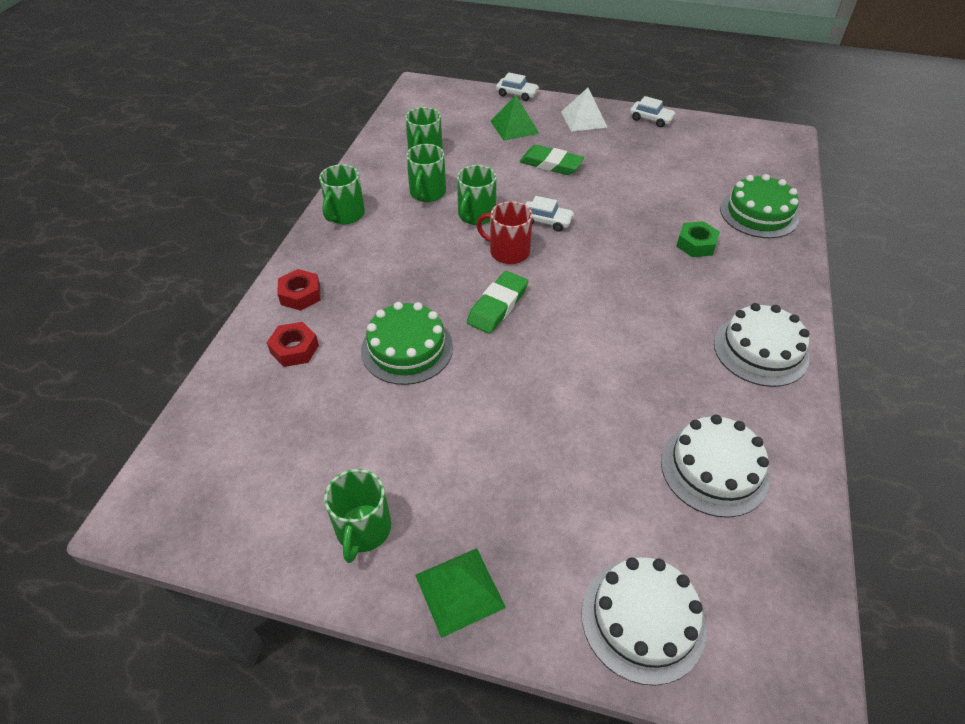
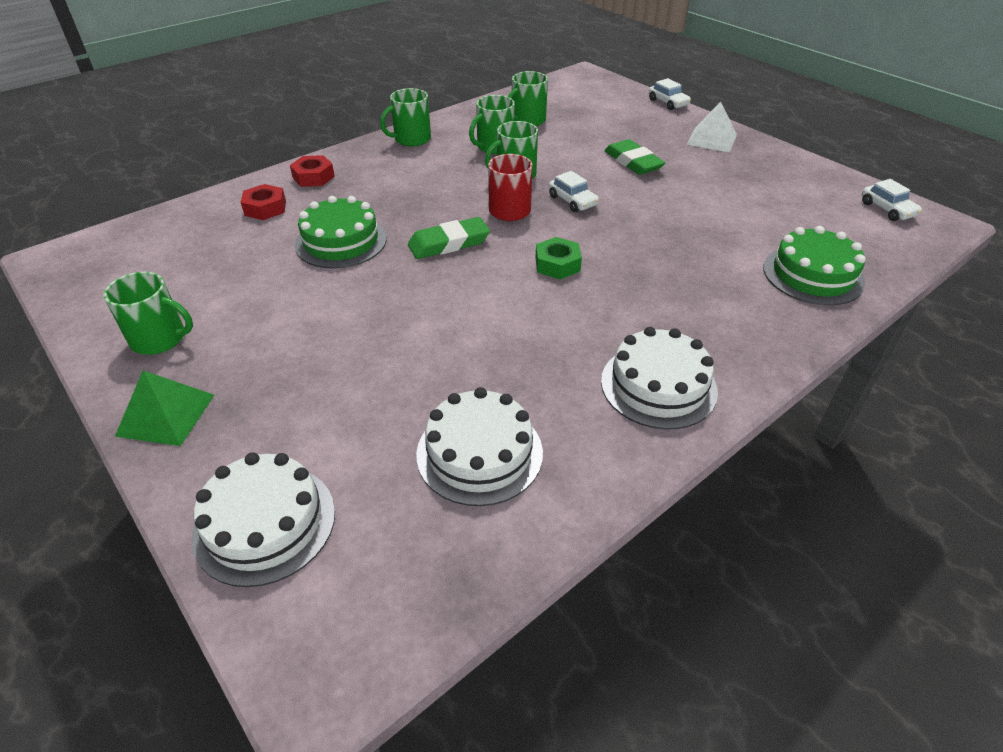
camera: 35 degrees right, 5 degrees down
green mug [324,469,391,563] -> green mug turned 120 degrees counterclockwise [104,272,193,355]
green pyramid [490,95,539,141] -> none
white car [630,96,676,127] -> white car moved to [862,179,922,221]
green nut [676,221,720,257] -> green nut moved to [535,237,582,279]

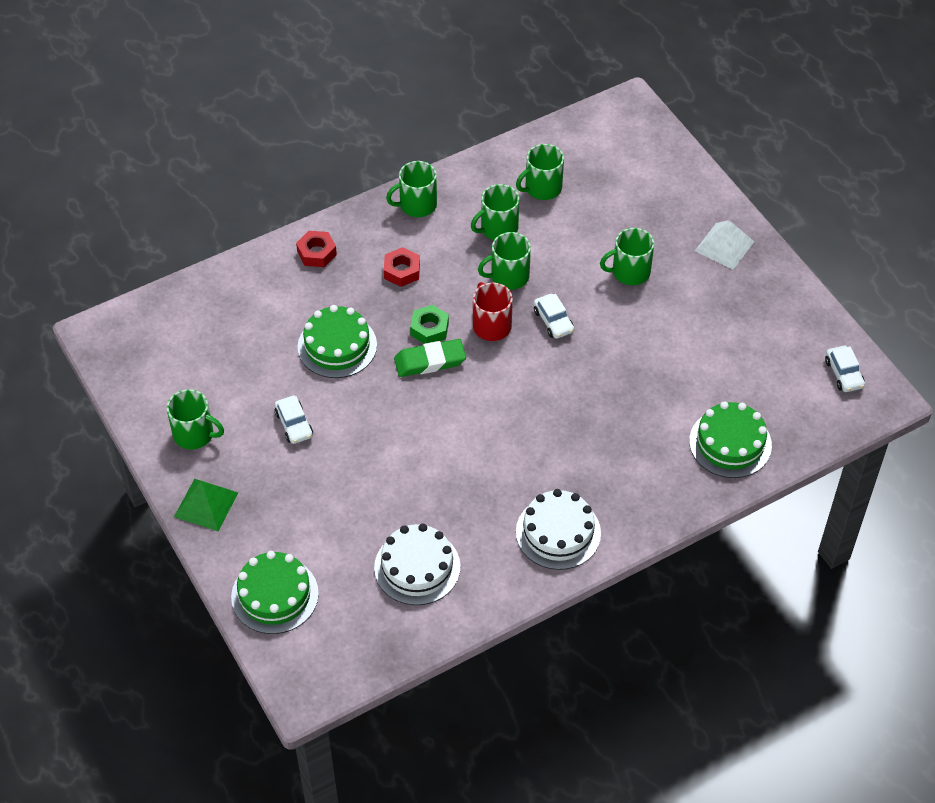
camera: 10 degrees right, 10 degrees up
white cake [192,452,335,587] -> green cake [231,551,319,634]
red nut [241,184,286,220] -> red nut moved to [384,247,420,287]
green nut [535,237,582,279] -> green nut moved to [410,305,449,344]
green eraser [604,139,665,175] -> green mug [600,228,654,285]
white car [649,78,691,110] -> white car moved to [275,396,313,444]

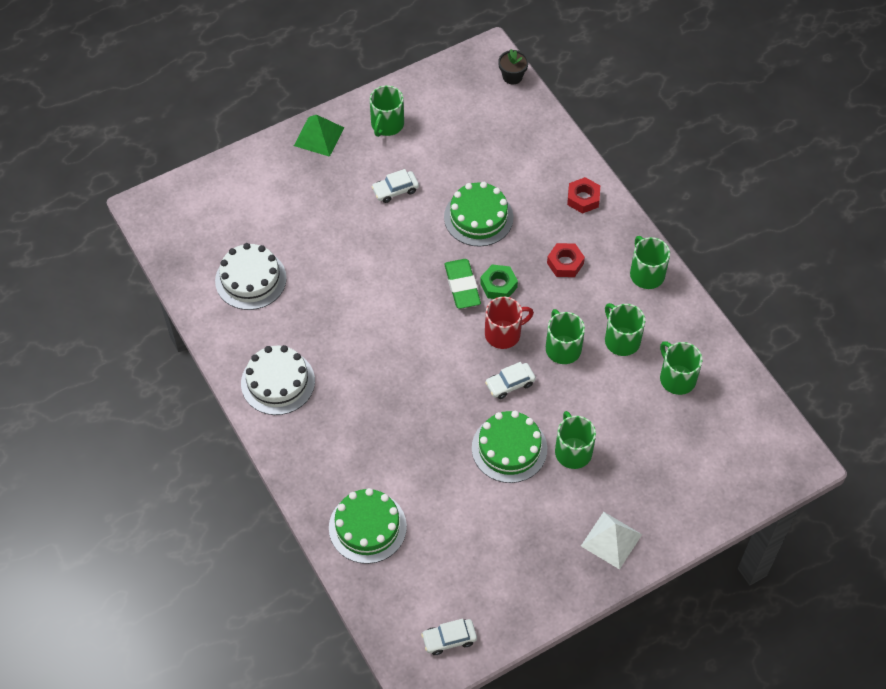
camera: 90 degrees right, 5 degrees up
green cake [231,551,319,634] -> green cake moved to [472,411,547,483]
none -> black flower pot [498,49,529,84]

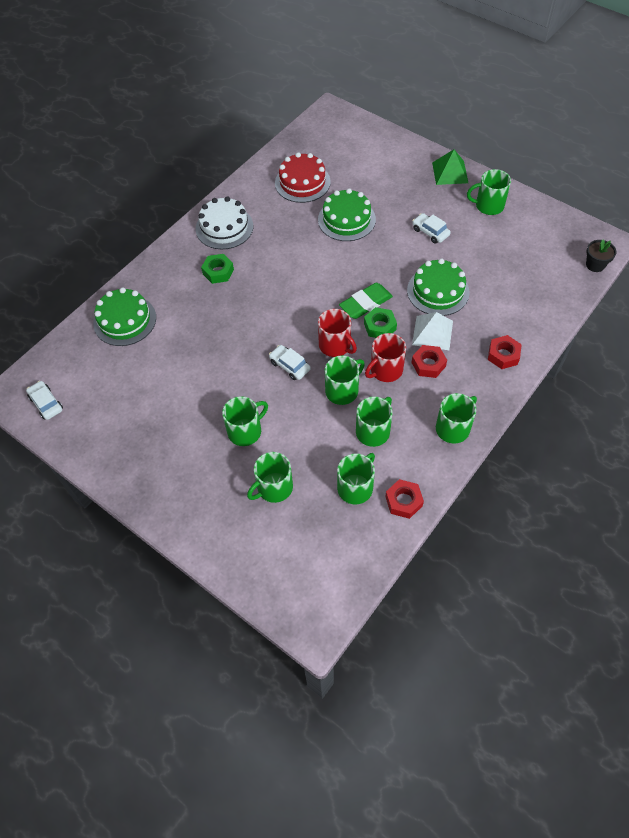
camera: 70 degrees right, 0 degrees up
white cake [215,243,287,310] -> red cake [275,152,331,203]
green cake [472,411,547,483] -> green cake moved to [318,188,376,241]
white pyramid [581,512,642,570] -> white pyramid moved to [412,312,453,350]
none -> green nut [201,254,234,284]
none -> green mug [247,452,293,503]
none -> red mug [365,333,406,382]
none -> red nut [385,479,424,519]

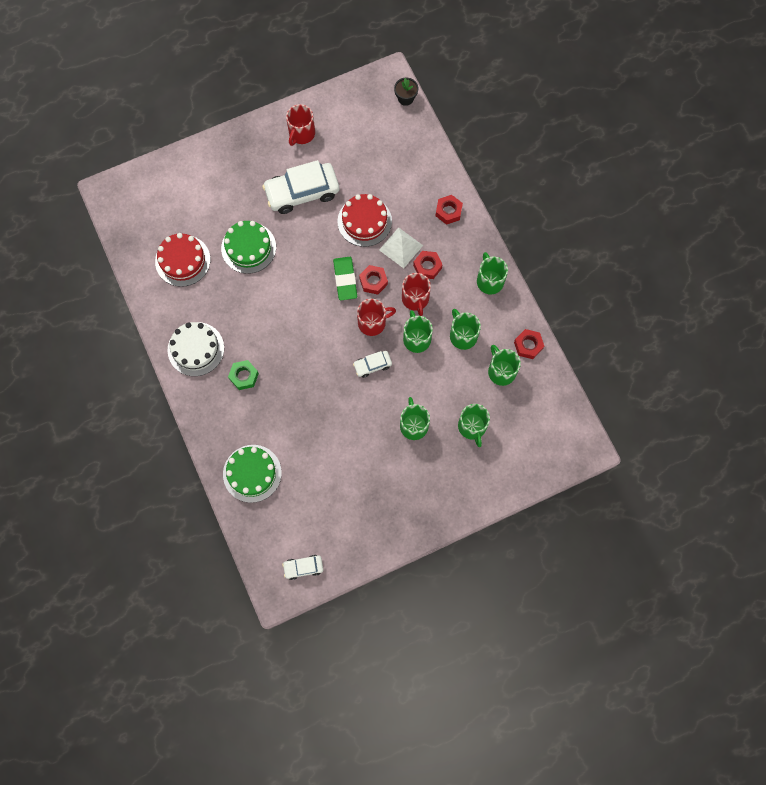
camera: 65 degrees left, 15 degrees up
green nut [364,307,397,338] -> red nut [359,265,388,295]
green cake [407,258,470,316] -> red cake [338,194,392,247]
white car [412,213,451,244] -> white car [262,160,339,214], size x2.05
green pyramid [432,150,468,185] -> none
green mug [467,169,511,215] -> red mug [286,104,315,146]

